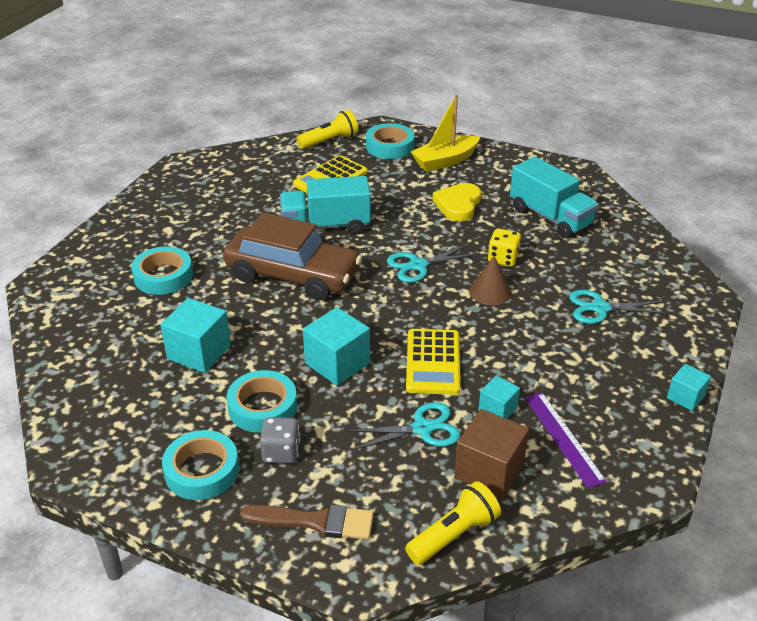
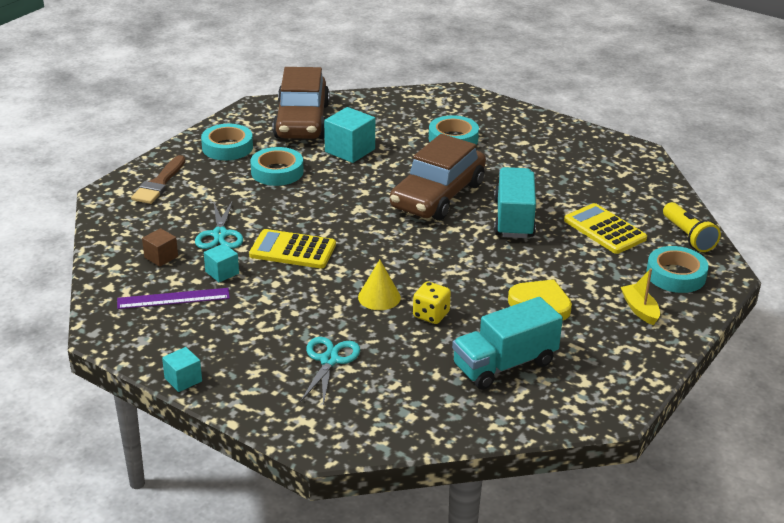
camera: 100 degrees right, 5 degrees down
grey dice [260,417,300,464] -> none
turquoise cube [303,307,370,386] -> none
turquoise scissors [387,244,477,283] -> none
yellow flashlight [405,481,501,565] -> none
yellow boat [411,94,480,172] -> yellow boat [621,268,660,325], size x0.63
brown cube [454,409,529,499] -> brown cube [142,228,178,267], size x0.58
brown cone [470,256,512,305] -> yellow cone [358,260,401,310]
none -> brown car [272,67,330,139]

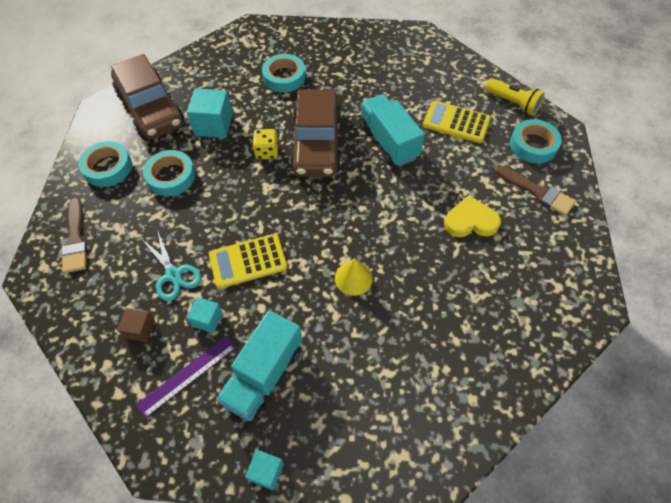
camera: 30 degrees left, 25 degrees up
turquoise scissors [300,337,360,406] -> none
yellow dice [413,281,451,324] -> yellow dice moved to [252,129,278,159]
turquoise truck [452,297,563,390] -> turquoise truck moved to [216,310,302,422]
yellow boat [621,268,660,325] -> brown brush [494,165,576,216]

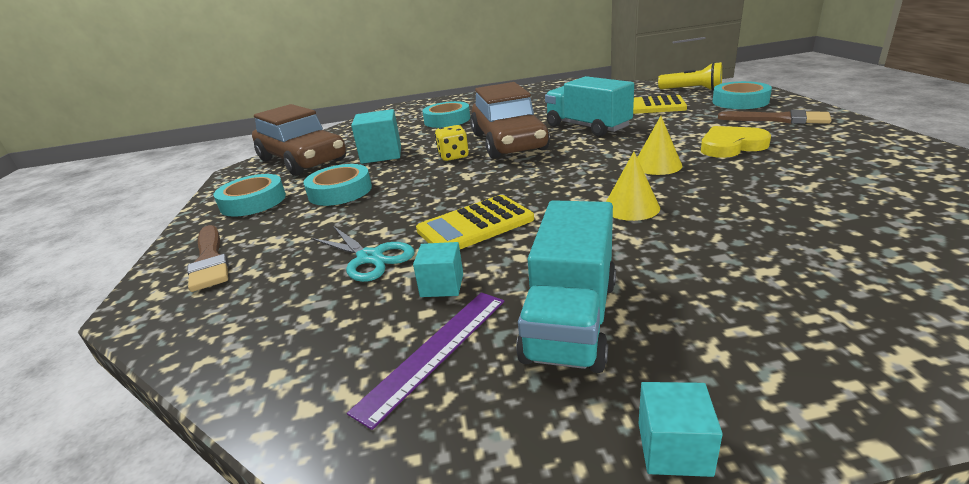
camera: 10 degrees left, 30 degrees down
brown cube [117,308,155,343] -> none
none -> yellow cone [637,116,682,175]

